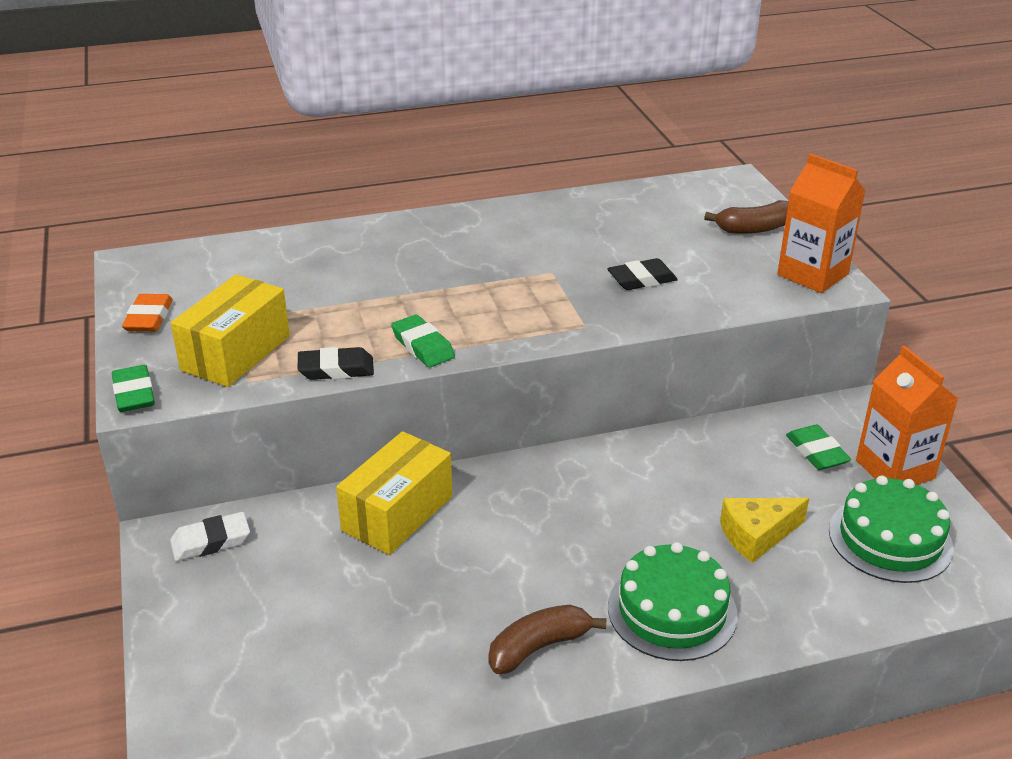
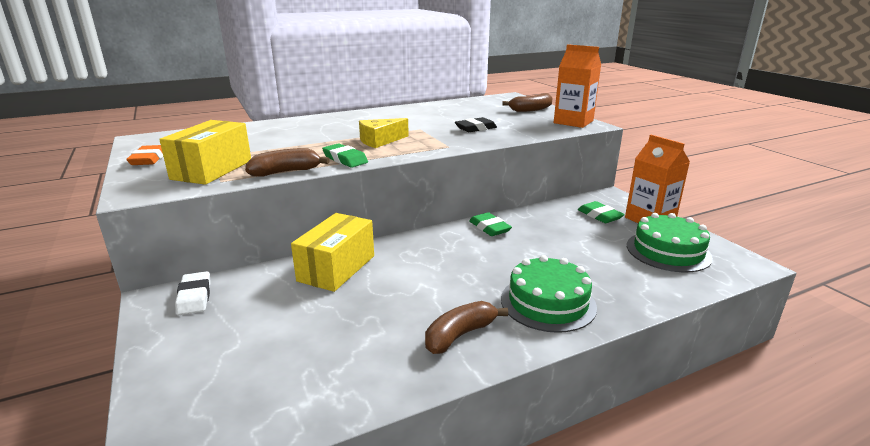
camera: 10 degrees left, 10 degrees down
green eraser [112,365,155,412] -> green eraser moved to [469,212,512,236]
white eraser [170,512,250,561] -> white eraser turned 75 degrees counterclockwise [175,271,211,315]
black eraser [297,347,374,380] -> brown banana [245,148,330,177]
yellow cheese [720,498,809,563] -> yellow cheese moved to [359,118,409,148]

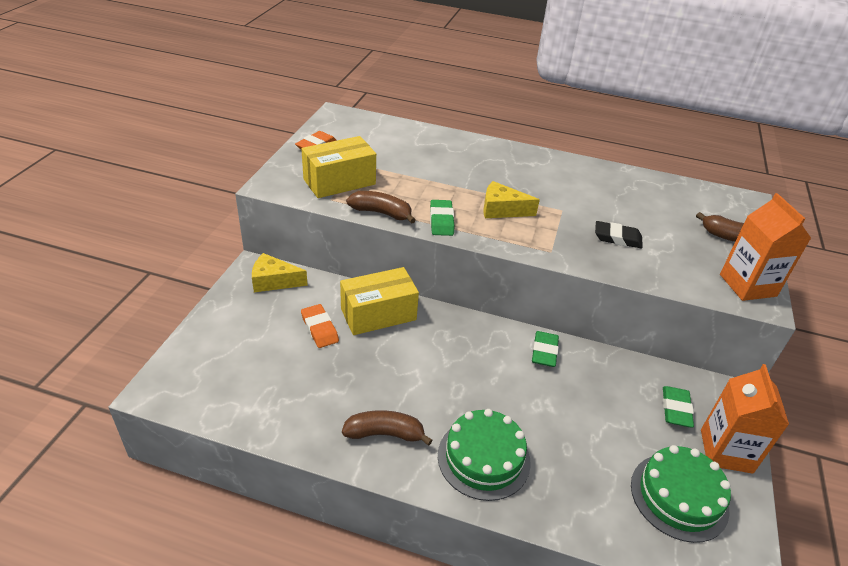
camera: 40 degrees right, 15 degrees up
white eraser [175,271,211,315] -> yellow cheese [252,253,308,292]
none -> orange eraser [301,304,339,348]

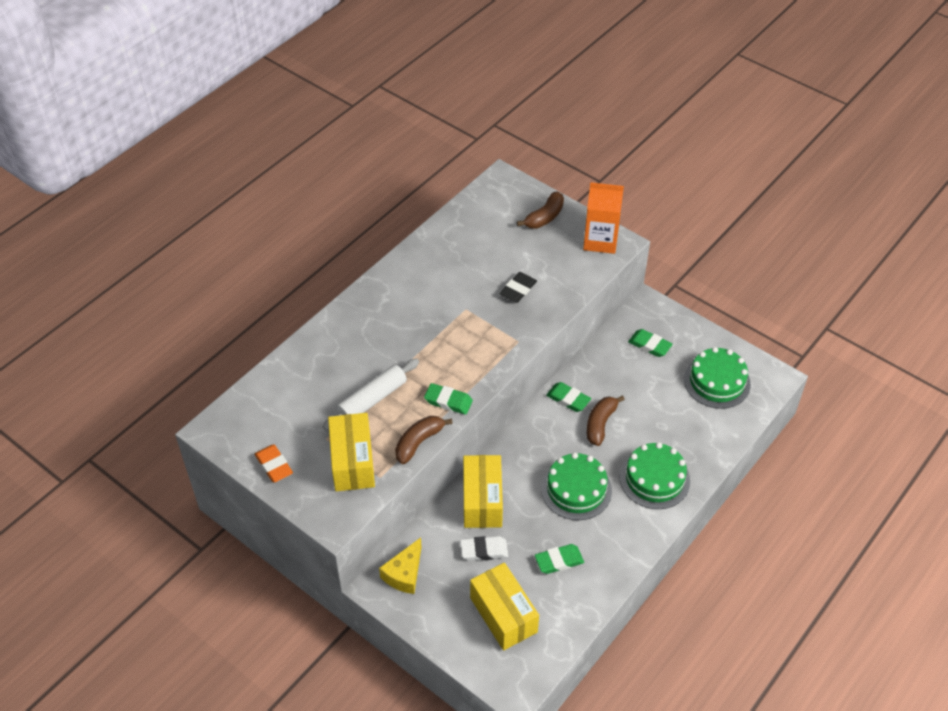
camera: 65 degrees left, 10 degrees up
orange eraser [301,304,339,348] -> white eraser [460,536,508,561]
brown banana [342,410,433,446] -> brown banana moved to [587,395,625,446]
yellow cheese [483,181,540,218] -> none
orange carton [701,364,789,474] -> none
none -> white rolling pin [323,358,419,430]
none -> yellow box [470,563,539,651]
none -> green eraser [535,544,584,574]
none -> green cake [541,453,612,520]

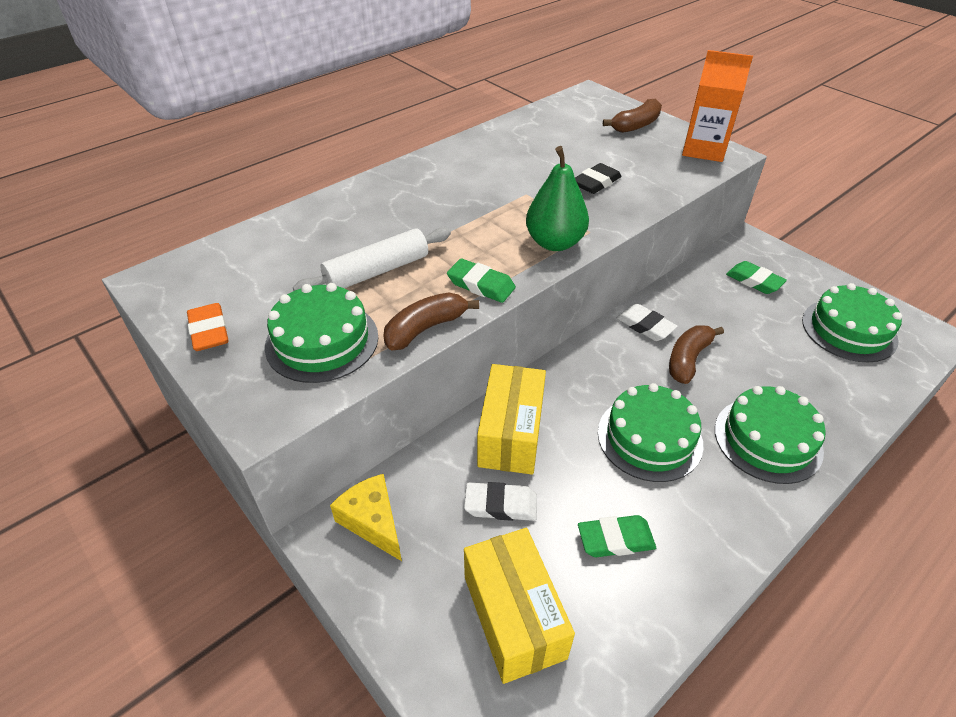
camera: 10 degrees right, 5 degrees down
yellow box [328,413,375,491] -> green cake [265,283,378,383]
yellow cheese [379,538,422,594] -> yellow cheese turned 105 degrees clockwise [330,474,402,561]
green eraser [546,382,591,412] -> white eraser [617,304,678,341]
none -> green pear [526,146,589,251]

